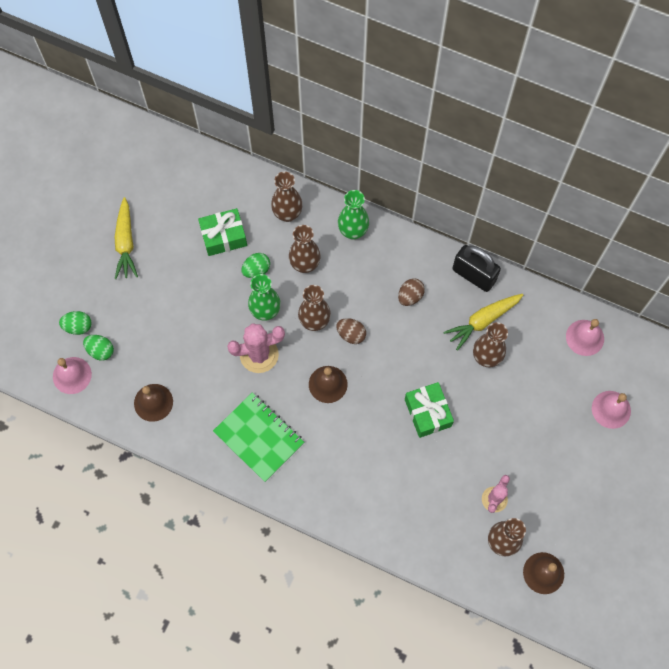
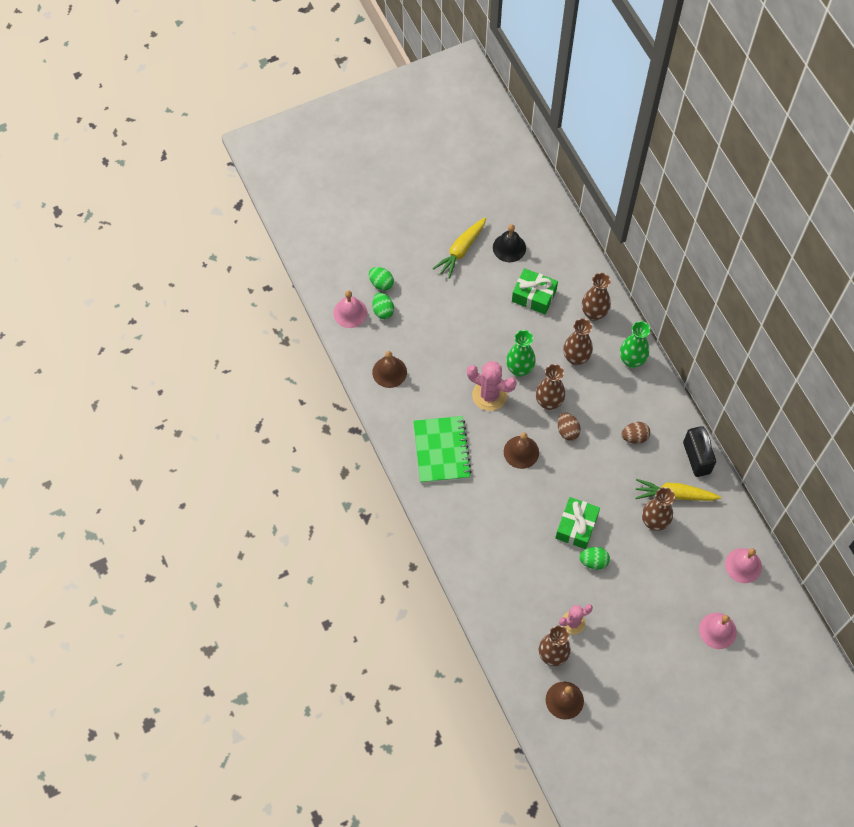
camera: 40 degrees right, 5 degrees down
green egg [241,253,270,278] -> green egg moved to [579,547,610,570]
none -> black bell [493,224,526,262]

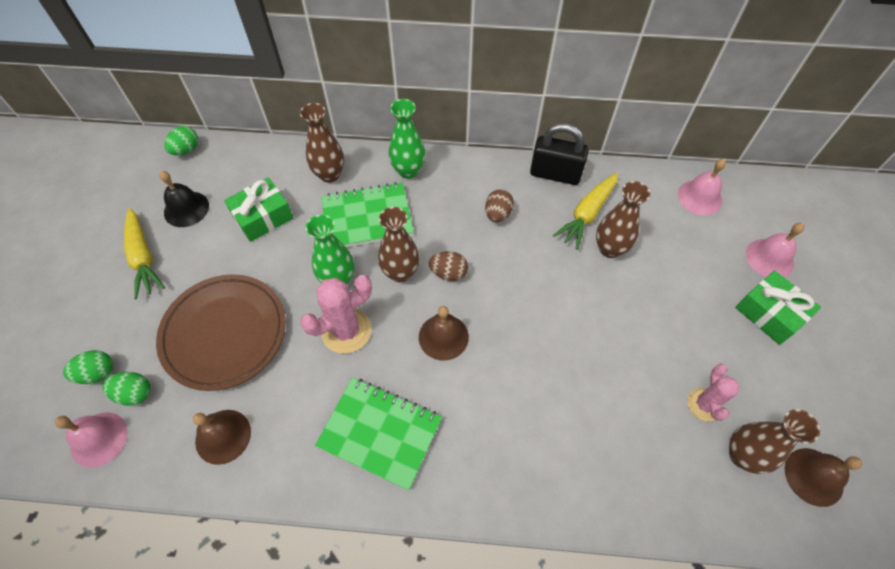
camera: 60 degrees left, 5 degrees down
green gift [555,497,600,549] -> green gift moved to [735,270,821,345]
brown vase [563,318,593,365] -> green notebook [321,182,414,247]
green egg [579,547,610,570] -> green egg moved to [164,126,198,155]
none -> brown plate [156,274,286,391]

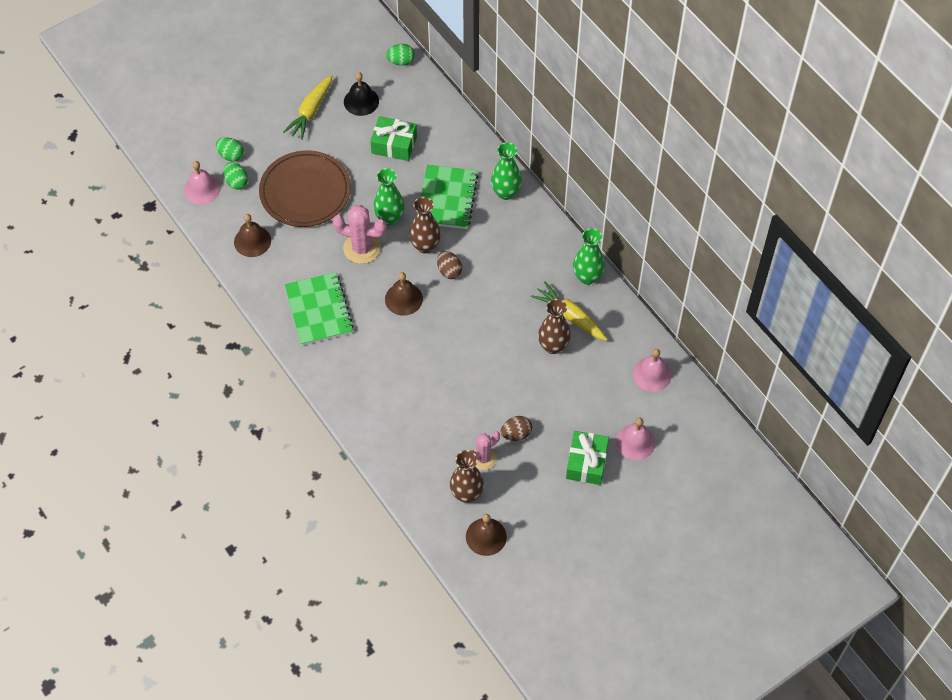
camera: 50 degrees right, 0 degrees up
brown vase [300,103,344,183] -> none
green notebook [321,182,414,247] -> green notebook turned 60 degrees clockwise [421,165,479,229]
brown egg [485,189,514,222] -> brown egg moved to [501,416,532,441]
black padlock [530,123,589,185] -> green vase [573,228,605,285]
yellow carrot [553,173,618,250] -> yellow carrot turned 45 degrees clockwise [531,281,608,341]

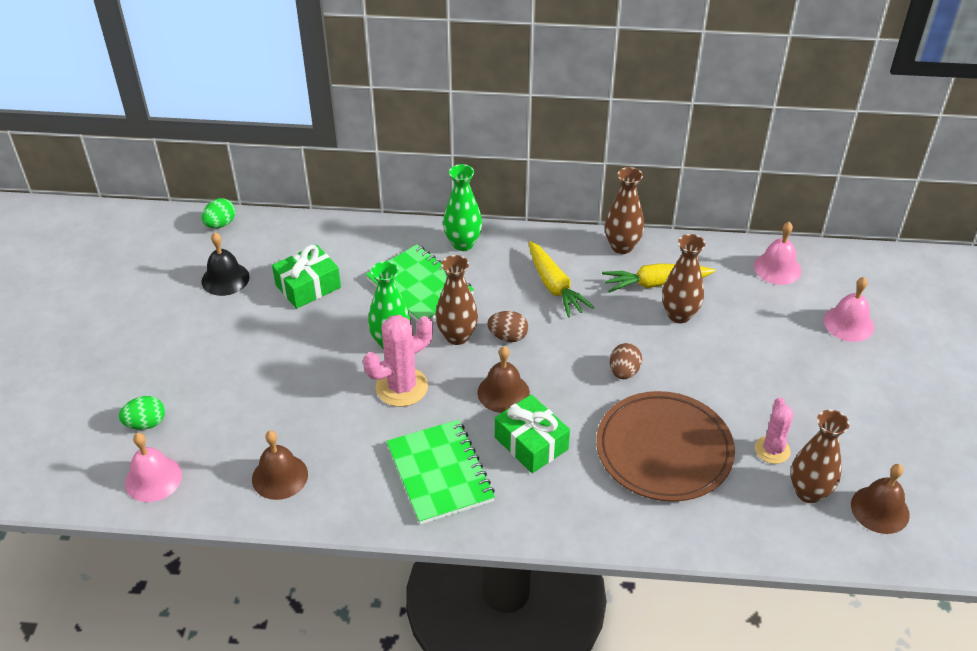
camera: 50 degrees left, 15 degrees down
green egg [224,162,248,189] -> none
brown plate [259,150,351,227] -> brown plate moved to [596,391,735,502]
yellow carrot [283,74,333,140] -> yellow carrot moved to [529,241,594,318]
green notebook [285,272,354,346] -> green notebook turned 45 degrees clockwise [386,420,495,525]
brown egg [501,416,532,441] -> brown egg moved to [610,343,642,379]
green gift [566,431,609,485] -> green gift moved to [495,394,570,473]
green vase [573,228,605,285] -> brown vase [605,167,644,254]

